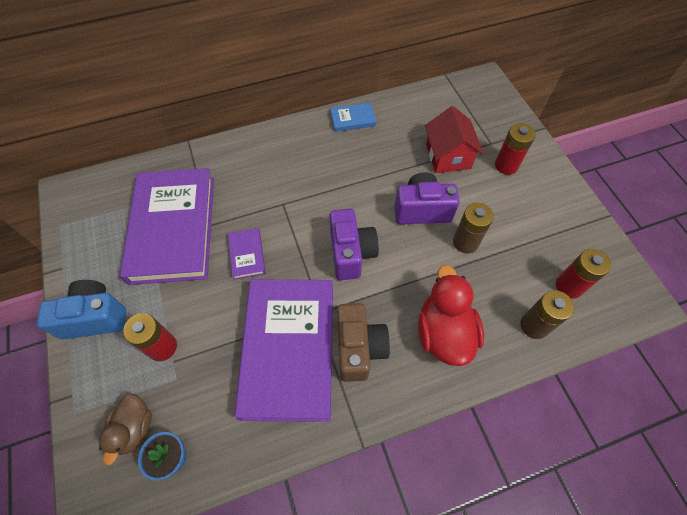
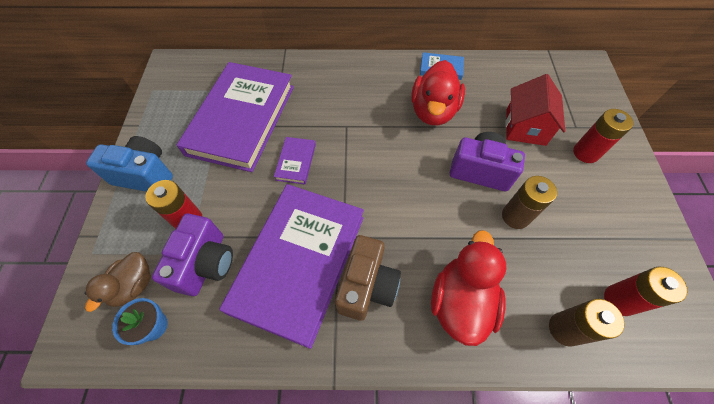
camera: 20 degrees right, 0 degrees up
purple camera [329,209,379,280] -> purple camera moved to [152,213,233,296]
none -> red duck [411,60,465,125]

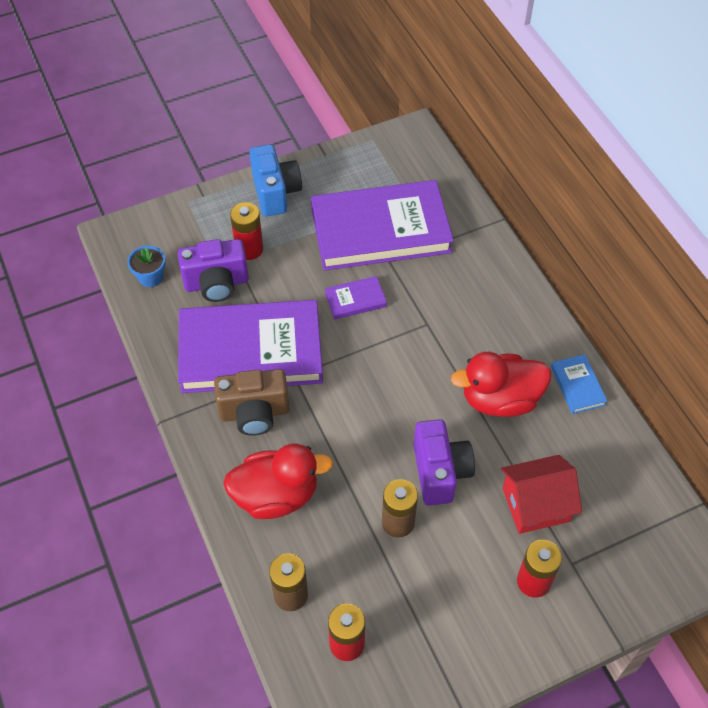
camera: 65 degrees right, 5 degrees down
brown duck [84,252,151,312] -> none

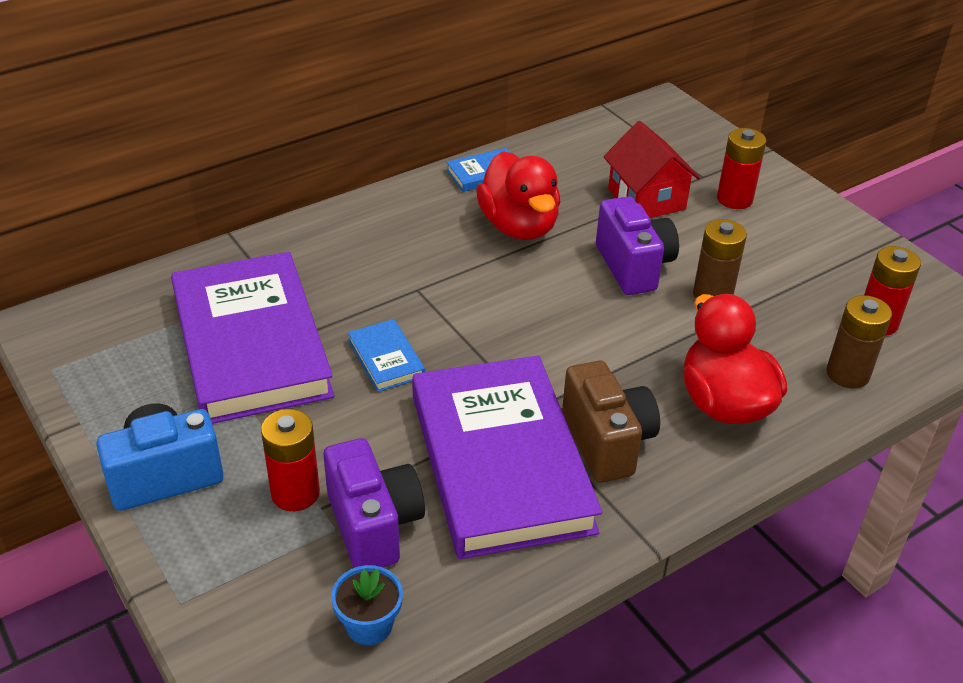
camera: 100 degrees left, 15 degrees down
purple book [325,276,387,319] -> blue book [348,319,425,392]
purple camera [414,419,475,506] -> purple camera turned 90 degrees clockwise [596,196,679,295]

